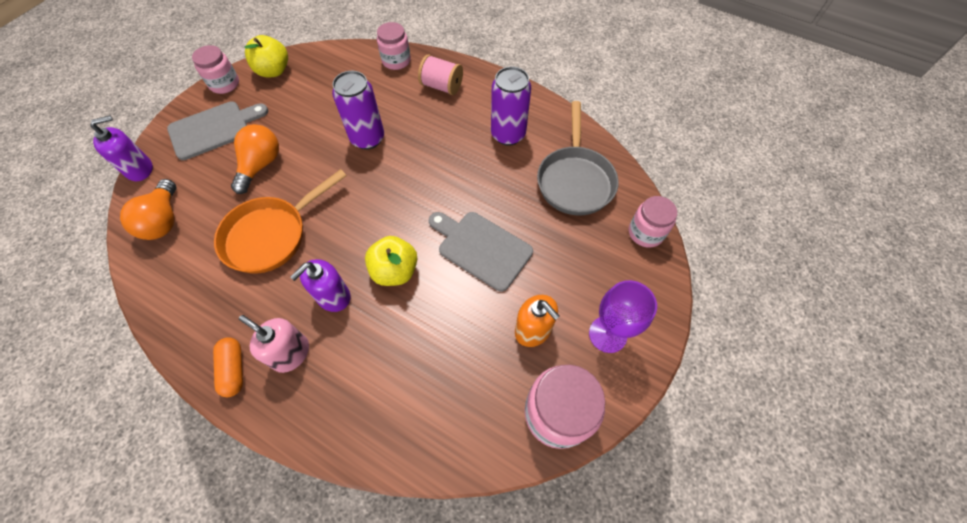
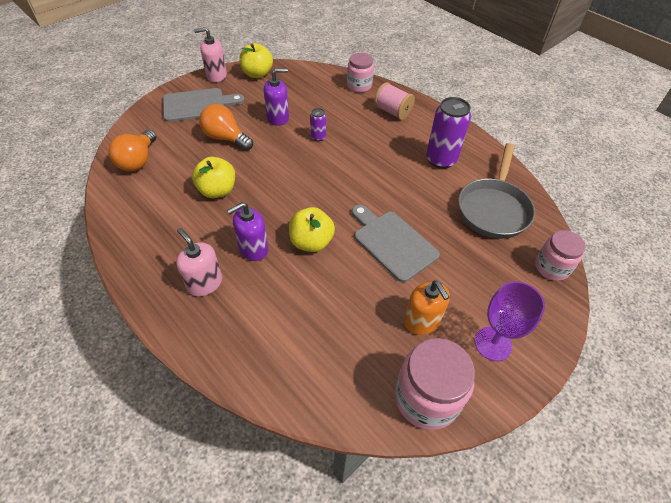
camera: 15 degrees right, 10 degrees down
purple soap dispenser [90,115,153,181] -> purple soap dispenser moved to [263,68,289,126]
pink jar [192,45,239,94] -> pink soap dispenser [194,27,227,82]
orange capsule [213,337,243,397] -> none
orange pan [214,169,347,274] -> yellow apple [192,157,235,198]
orange light bulb [231,124,279,194] -> orange light bulb turned 90 degrees counterclockwise [199,104,253,150]
purple can [332,71,384,150] -> purple can [310,108,326,142], size x0.49

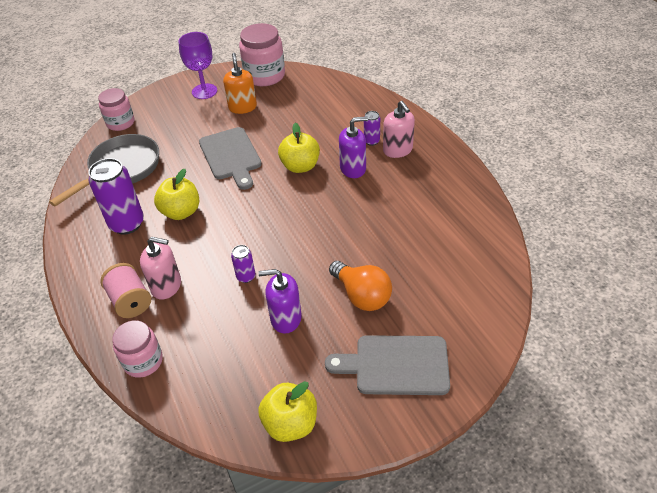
camera: 160 degrees left, 5 degrees down
orange light bulb [108,130,156,171] -> none
yellow apple [192,157,235,198] -> yellow apple moved to [154,169,199,220]
pink soap dispenser [194,27,227,82] -> pink soap dispenser moved to [140,237,181,300]
none -> purple can [364,111,380,146]

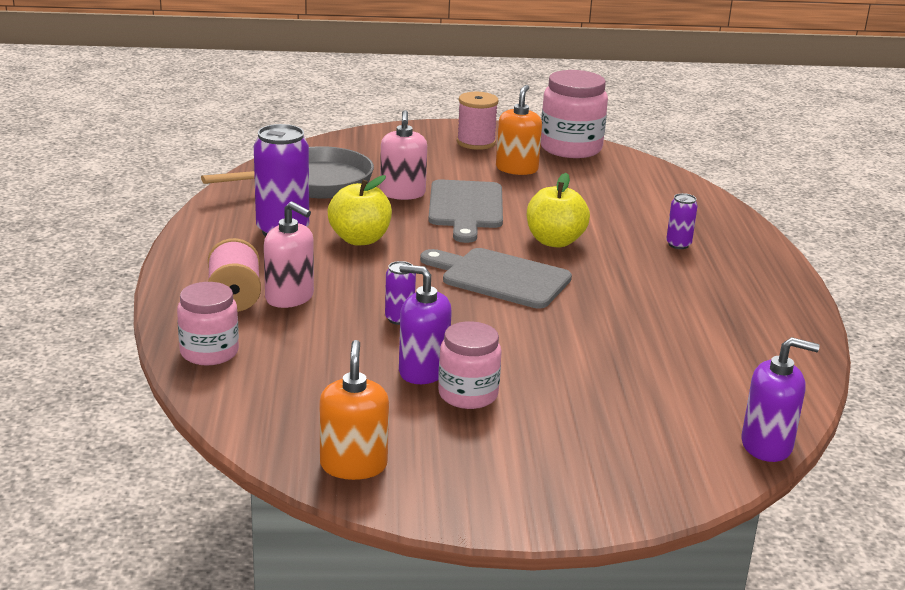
camera: 20 degrees right, 20 degrees down
pink jar [98,88,135,131] -> pink jar moved to [438,321,502,409]
purple goblet [179,32,217,99] -> pink spool [457,92,499,150]
yellow apple [258,381,317,442] -> orange soap dispenser [320,340,389,480]
grey cutting board [325,335,450,395] -> grey cutting board moved to [420,248,572,308]
orange light bulb [329,261,392,311] -> none
purple soap dispenser [339,116,368,178] -> purple soap dispenser moved to [741,337,820,462]
pink soap dispenser [383,101,415,158] -> pink soap dispenser moved to [380,110,427,200]

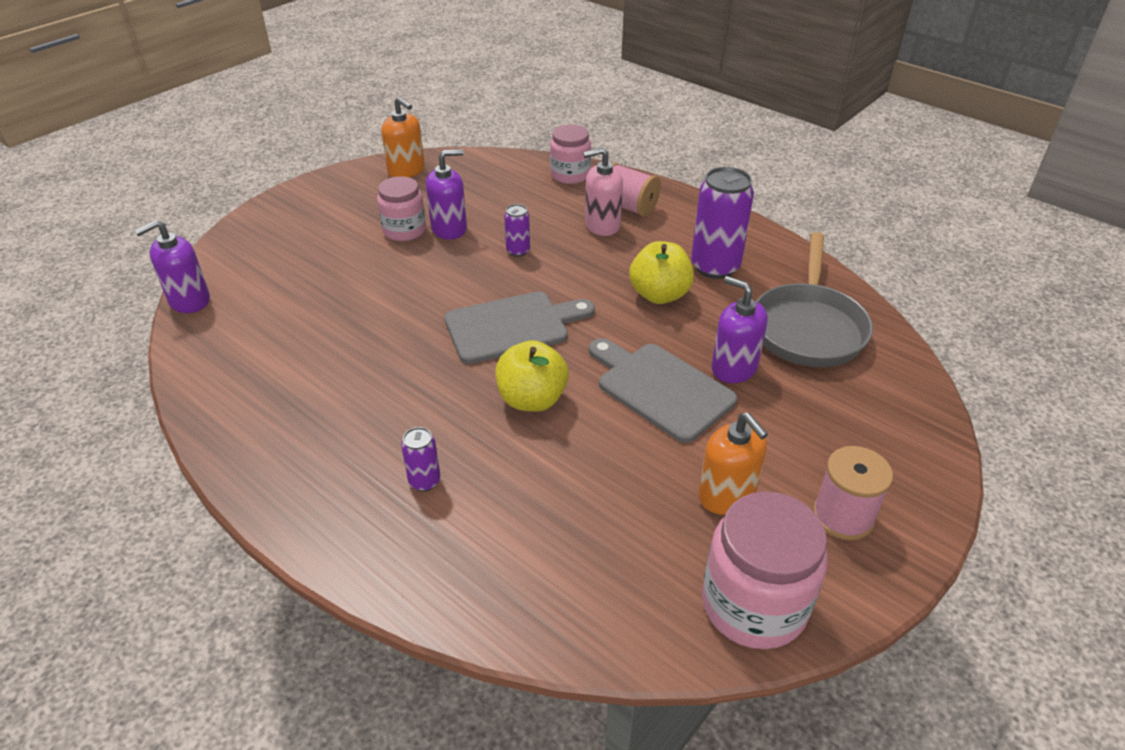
camera: 135 degrees right, 15 degrees up
pink soap dispenser [380,110,427,200] -> purple soap dispenser [711,276,768,383]

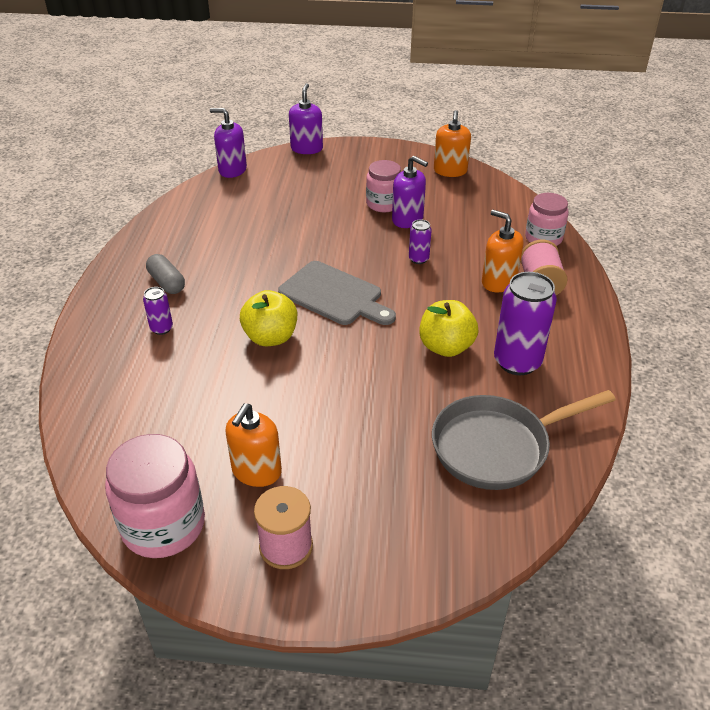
camera: 55 degrees right, 0 degrees up
pink soap dispenser [583,147,623,236] -> orange soap dispenser [482,210,524,292]
grey cutting board [589,338,737,443] -> none
purple soap dispenser [711,276,768,383] -> purple soap dispenser moved to [289,83,323,154]
none -> grey capsule [146,254,185,294]

